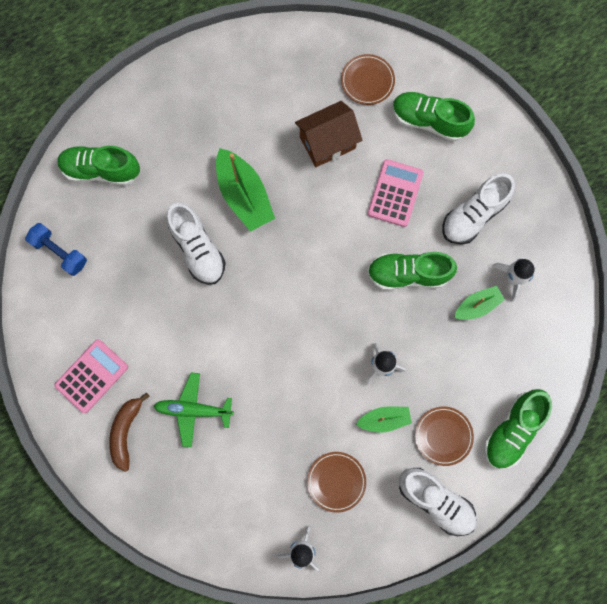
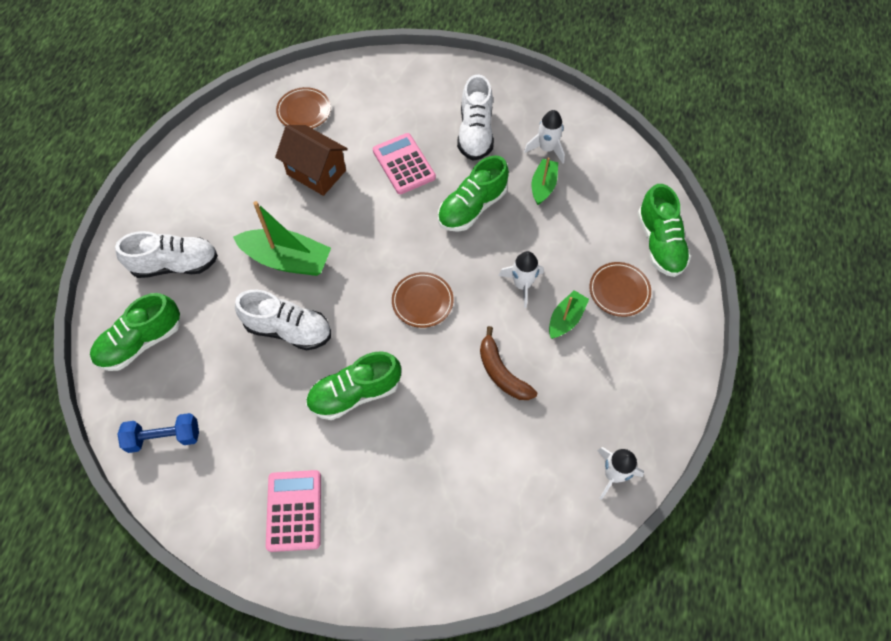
camera: 45 degrees left, 15 degrees down
brown banana [109,392,150,472] -> brown banana moved to [480,326,537,400]
green plane [154,373,234,447] -> none
brown house [295,101,362,167] -> brown house turned 75 degrees counterclockwise [275,125,348,196]
brown plate [307,452,366,513] -> brown plate moved to [392,272,454,328]
green shoe [392,92,475,141] -> green shoe moved to [306,351,401,420]
white shoe [399,468,476,536] -> white shoe moved to [115,231,218,278]

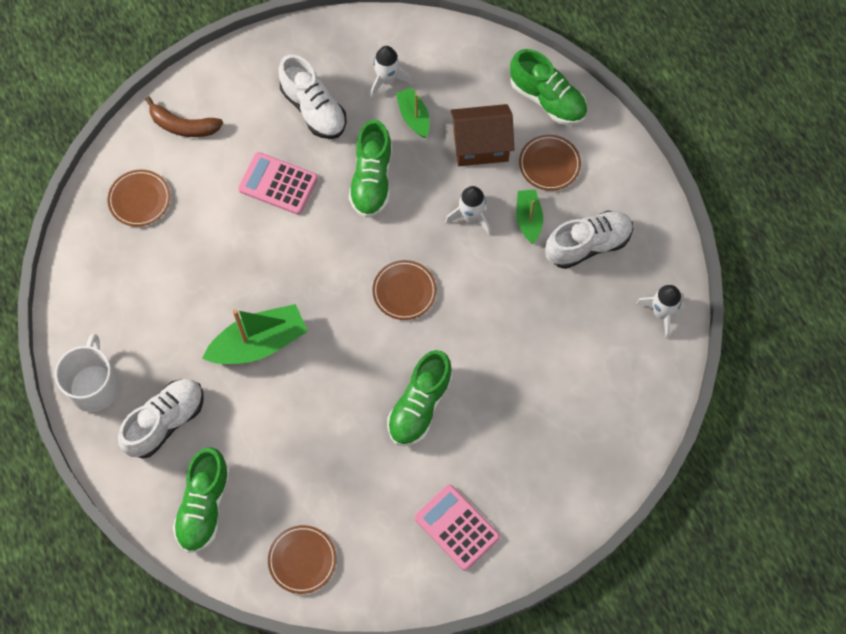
camera: 40 degrees left, 5 degrees up
blue dumbbell [118,413,199,453] -> brown plate [268,525,336,594]
white shoe [235,290,331,350] -> white shoe moved to [545,211,633,269]
brown house [275,125,348,196] -> brown house moved to [450,104,514,166]
brown banana [480,326,537,400] -> brown banana moved to [145,96,223,137]
none -> white mug [55,334,119,412]

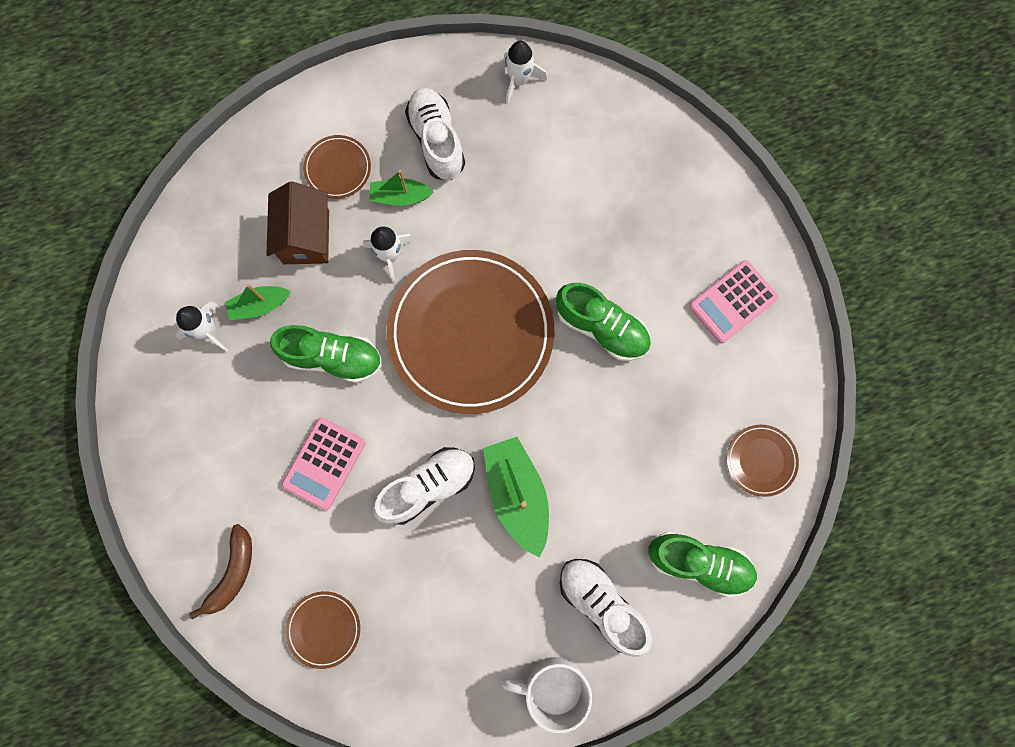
camera: 85 degrees left, 10 degrees up
white shoe [278,55,347,139] -> white shoe moved to [373,447,475,525]
brown plate [372,260,437,320] -> brown plate [386,250,554,414], size x2.38
green shoe [510,49,587,125] -> none

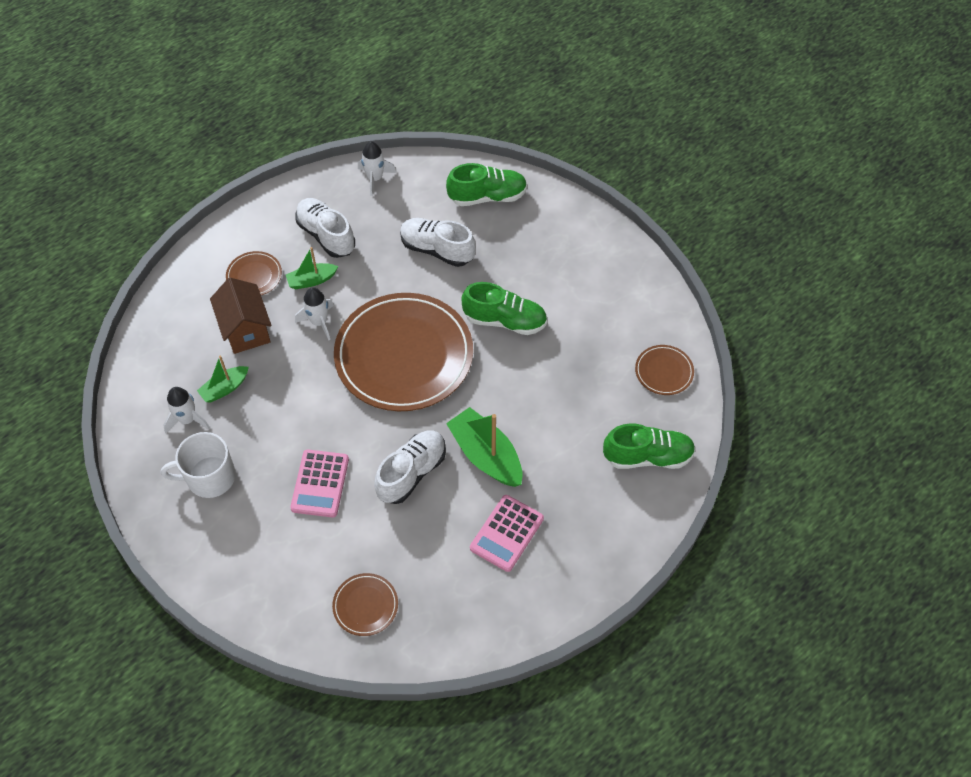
camera: 20 degrees left, 20 degrees down
brown banana [189,524,252,619] -> none
green shoe [270,325,382,383] -> green shoe moved to [446,163,527,206]
white mug [502,657,592,733] -> white mug moved to [161,432,236,498]
white shoe [560,559,652,657] -> white shoe moved to [400,218,476,267]
pink calculator [689,260,779,343] -> pink calculator moved to [470,495,544,572]

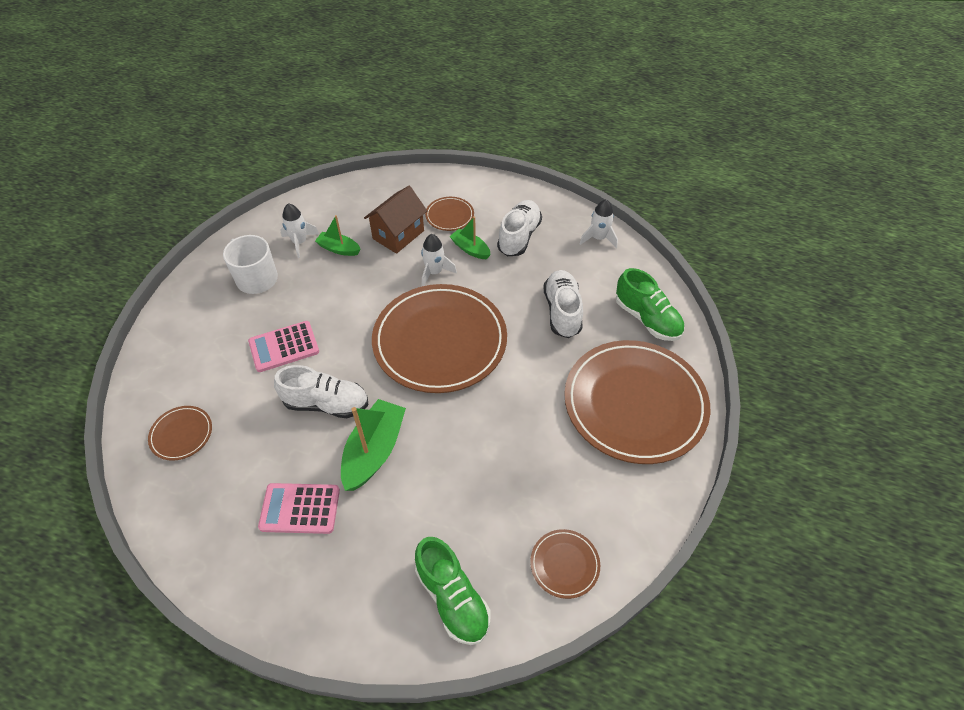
camera: 60 degrees right, 5 degrees down
green shoe [462,282,547,335] -> none
none -> brown plate [564,340,710,464]

